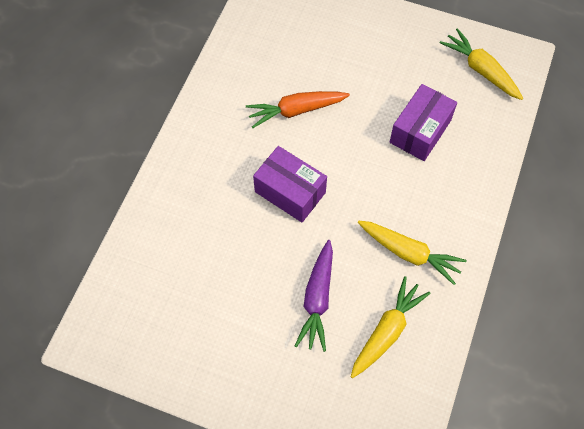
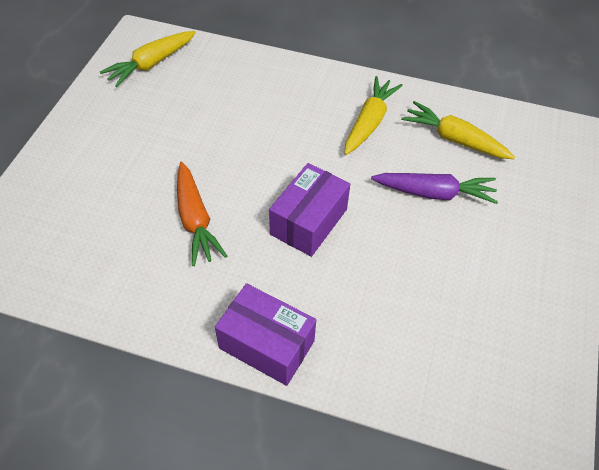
camera: 95 degrees left, 10 degrees down
purple box [390,84,457,161] -> purple box moved to [215,283,316,386]

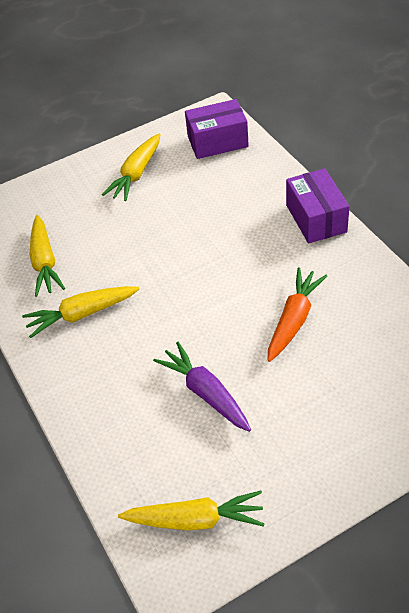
camera: 130 degrees left, 5 degrees down
purple box [269,163,350,257] -> purple box moved to [185,99,249,159]
purple carrot [371,173,498,204] -> purple carrot moved to [153,342,251,432]
none -> yellow carrot [102,133,161,201]

